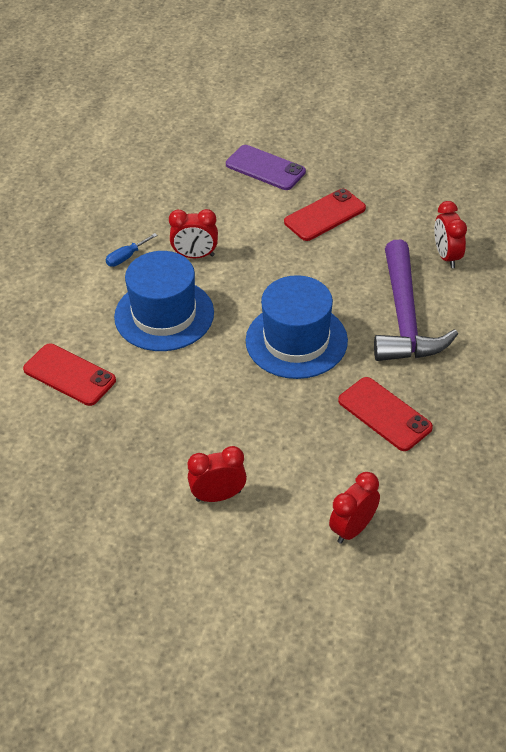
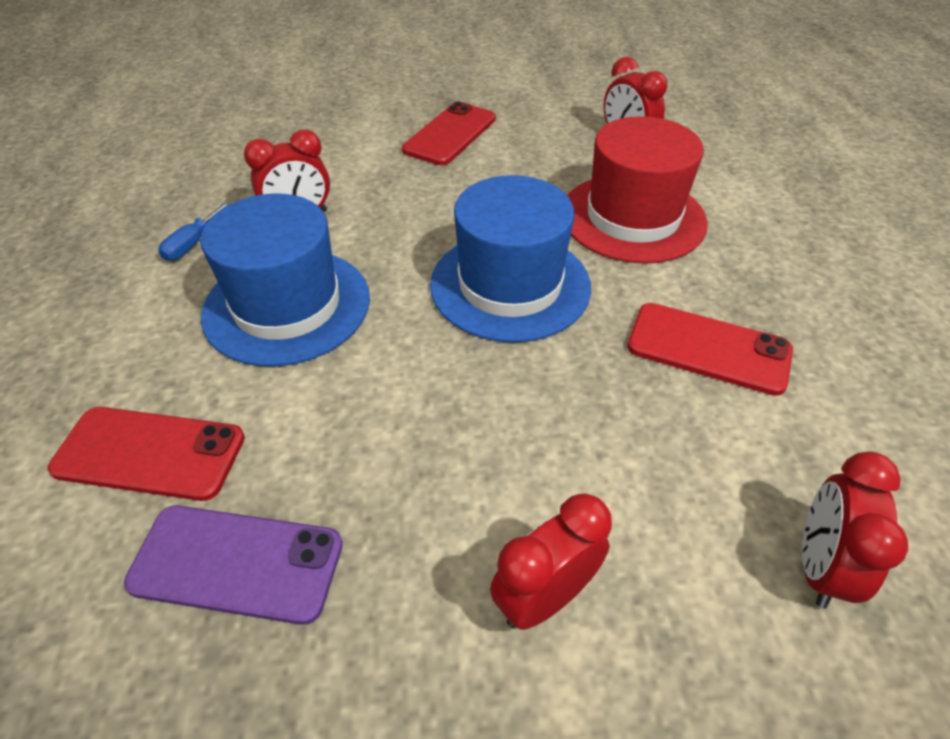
camera: 25 degrees left, 0 degrees up
purple phone [226,145,306,190] -> purple phone moved to [124,505,343,625]
purple hammer [374,240,458,361] -> red hat [567,116,708,264]

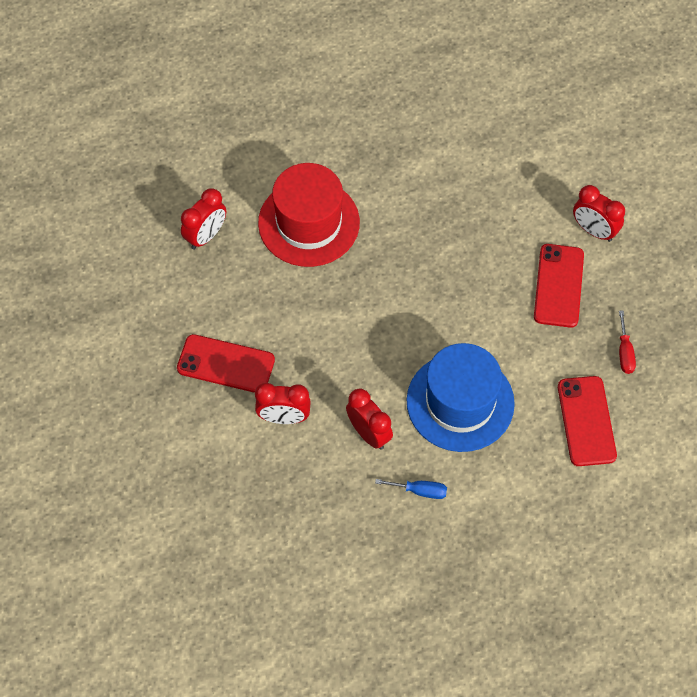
camera: 105 degrees left, 15 degrees up
purple phone [124,505,343,625] -> red screwdriver [619,311,636,374]
blue hat [430,175,591,343] -> none
red phone [627,303,793,396] -> red phone moved to [534,244,584,328]
red clock [802,452,908,609] -> red clock moved to [255,383,311,424]

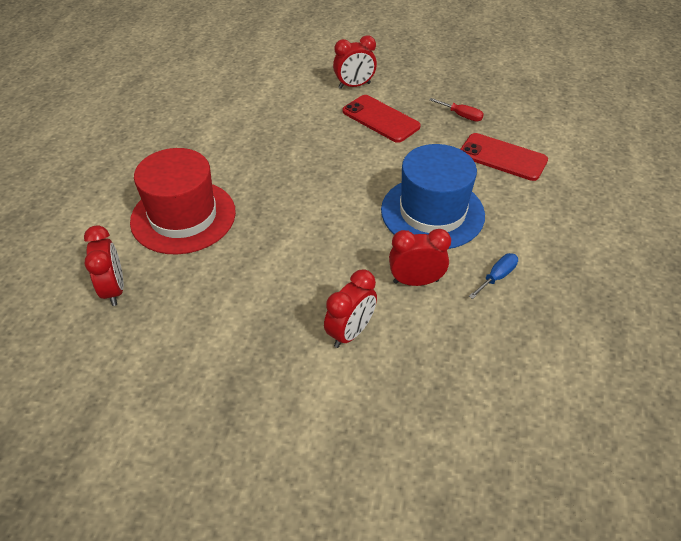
camera: 55 degrees left, 15 degrees down
red phone [177,334,275,393] -> none

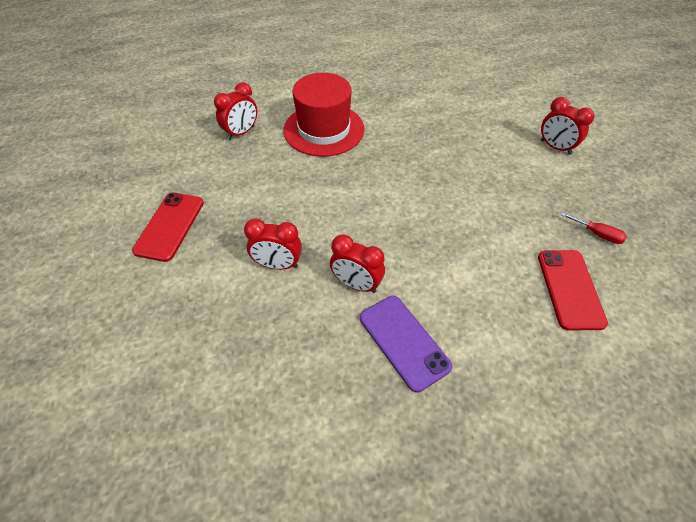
camera: 60 degrees right, 5 degrees up
red phone [342,95,421,143] -> red phone moved to [132,192,204,262]
blue hat [381,144,485,249] -> none
red clock [389,229,451,286] -> red clock turned 150 degrees clockwise [330,234,385,293]
red screwdriver [430,98,484,122] -> red screwdriver turned 60 degrees counterclockwise [561,212,627,244]
blue screwdriver [469,253,518,299] -> purple phone [360,296,452,393]

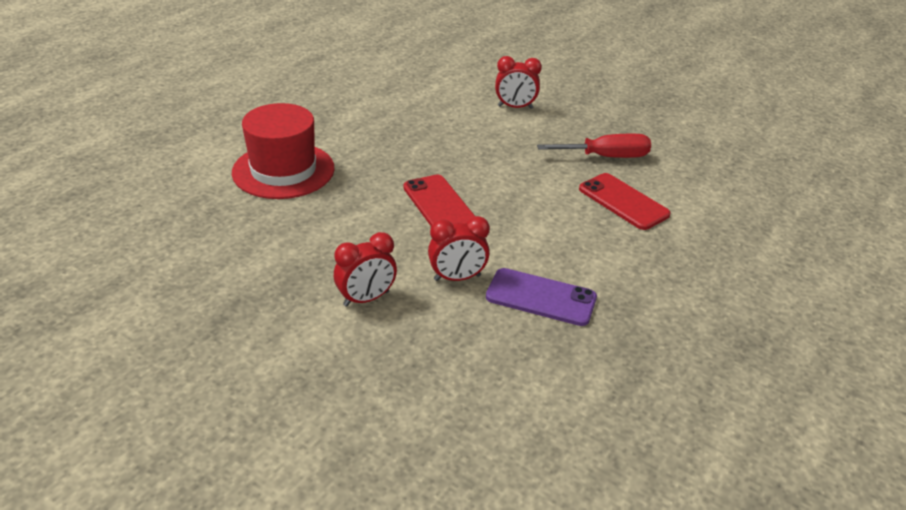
camera: 40 degrees left, 15 degrees down
red phone [132,192,204,262] -> red phone moved to [403,175,475,226]
red clock [214,82,257,140] -> none
red screwdriver [561,212,627,244] -> red screwdriver [537,134,651,158], size x1.82

